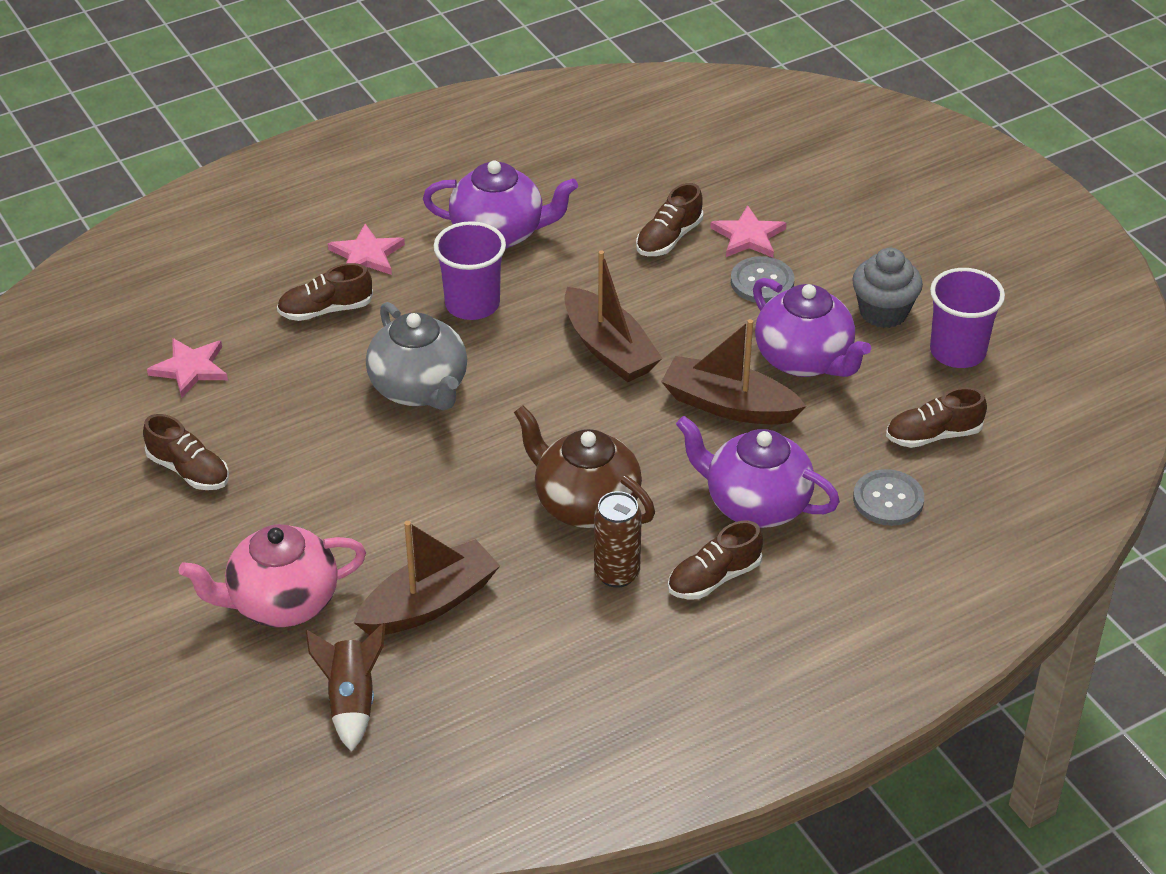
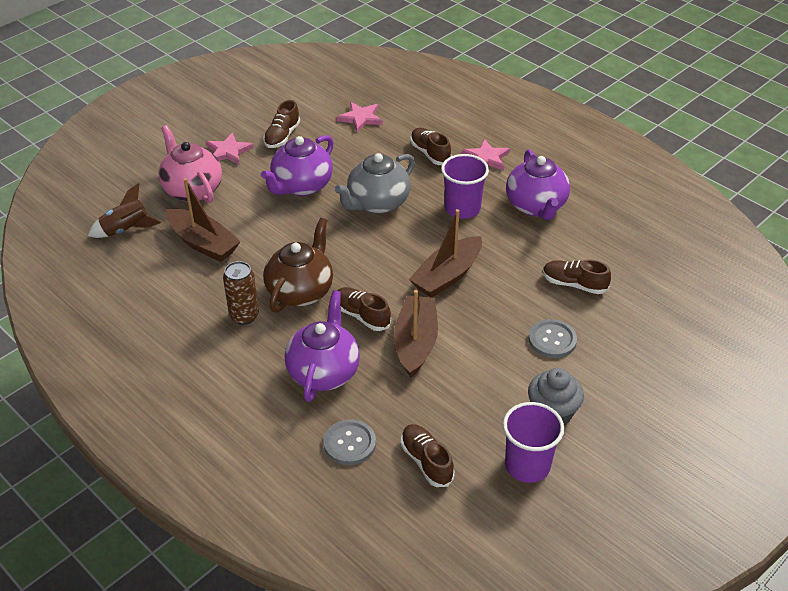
camera: 75 degrees right, 0 degrees up
brown shoe [668,521,763,599] -> brown shoe moved to [337,287,391,331]
pink star [710,205,786,258] -> pink star moved to [206,132,254,165]
purple teapot [753,278,871,377] -> purple teapot moved to [261,135,334,196]

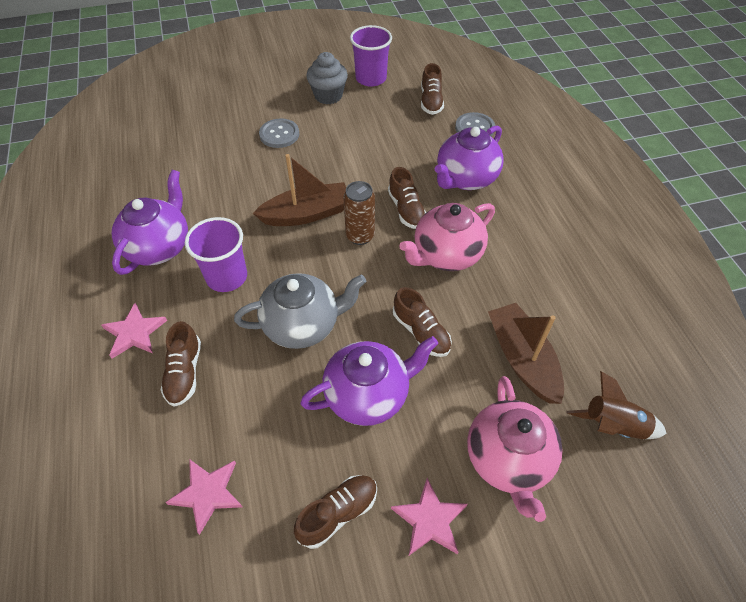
camera: 150 degrees left, 10 degrees up
brown can [223,261,259,325] -> brown can moved to [343,181,375,245]
brown teapot [263,218,333,313] -> pink teapot [399,203,495,271]
brown boat [394,290,438,377] -> none
brown shoe [543,259,611,294] -> brown shoe moved to [393,287,452,357]

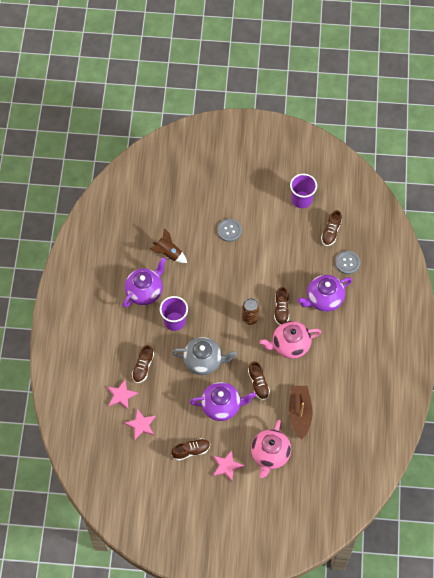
camera: 20 degrees right, 10 degrees up
pink star [101,303,167,358] -> pink star moved to [107,380,138,410]
brown boat [253,154,346,226] -> none
grey cupcake [306,52,348,104] -> none
brown rocket [566,371,667,439] -> brown rocket moved to [149,228,187,263]

